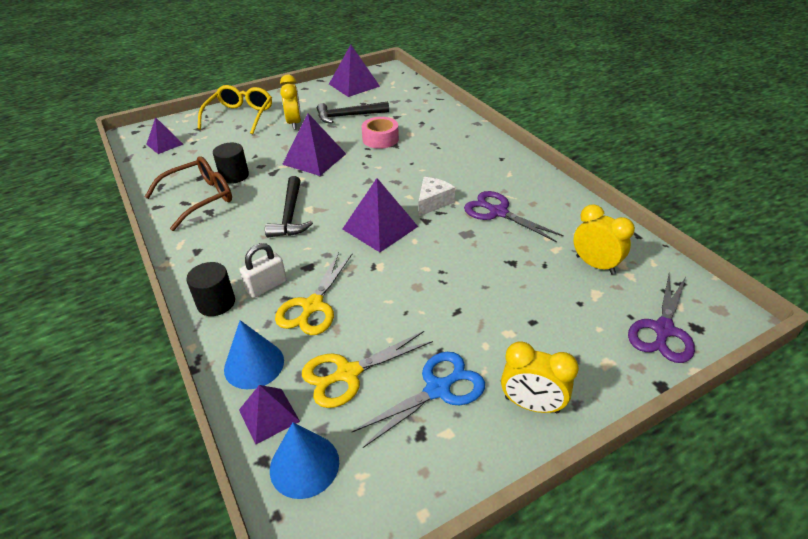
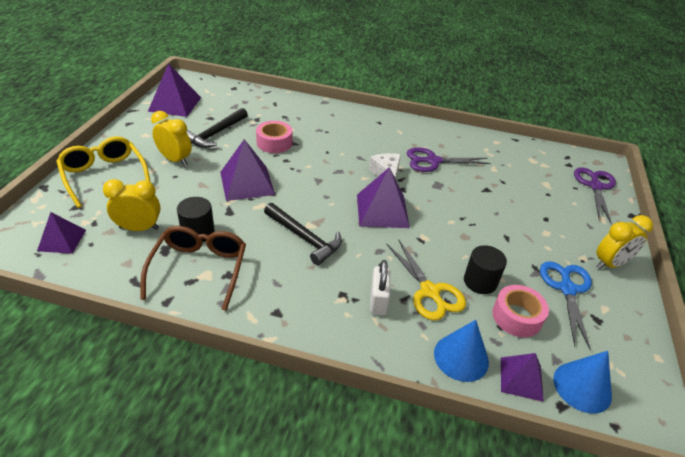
camera: 50 degrees left, 0 degrees up
black cylinder [186,262,235,316] -> black cylinder moved to [464,245,507,294]
yellow scissors [302,331,433,408] -> pink tape [492,285,549,337]
yellow clock [573,204,635,275] -> yellow clock moved to [103,179,161,231]
purple scissors [628,274,695,363] -> purple scissors turned 150 degrees counterclockwise [574,167,616,224]

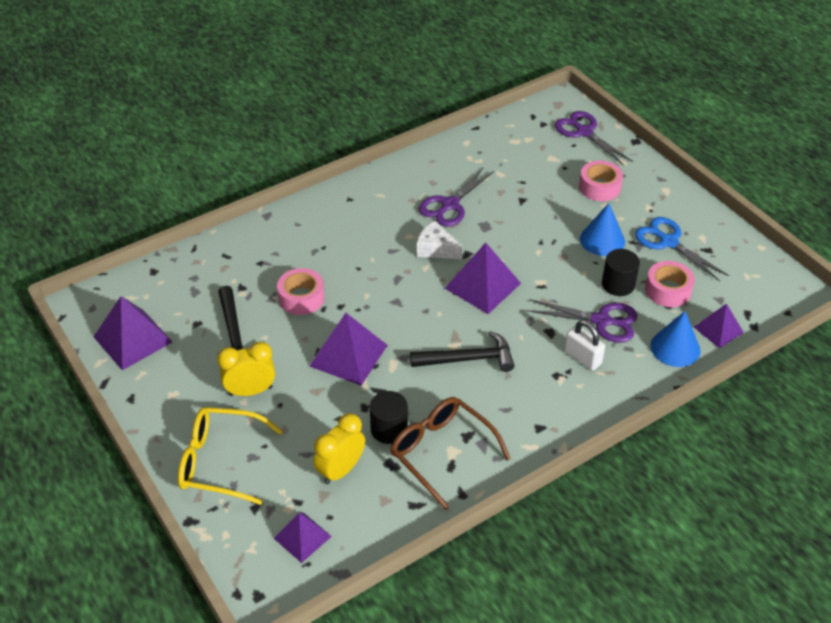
camera: 45 degrees left, 5 degrees up
yellow scissors [386,239,466,320] -> purple scissors [527,299,638,343]
blue cone [553,351,612,414] -> blue cone moved to [580,203,625,256]
yellow clock [596,215,653,269] -> none
none -> pink tape [579,161,623,201]

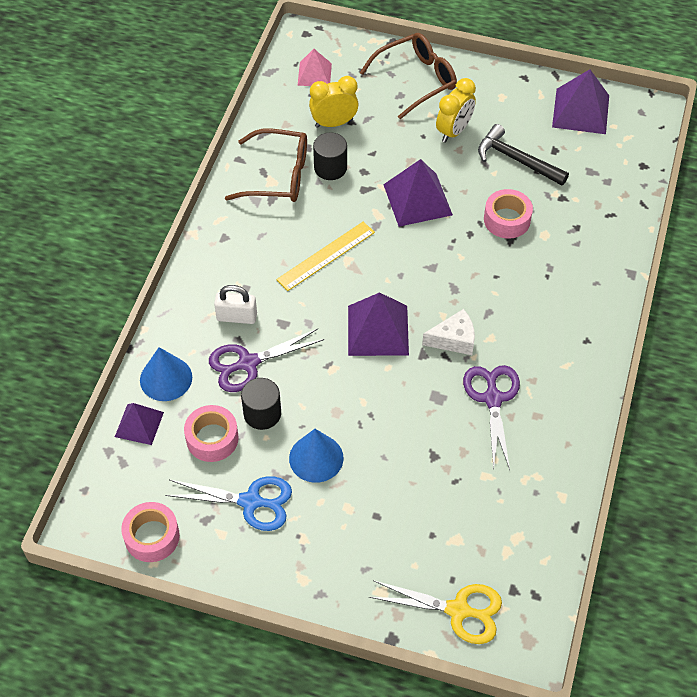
camera: 140 degrees right, 10 degrees up
yellow glasses [178,407,283,505] -> brown glasses [360,33,457,119]
purple pyramid [274,512,332,563] -> pink pyramid [297,49,332,86]
yellow clock [314,413,365,485] -> yellow clock turned 105 degrees counterclockwise [309,76,359,128]
black hammer [410,331,515,372] -> yellow ruler [276,222,375,291]
purple scissors [555,111,633,166] -> yellow scissors [369,580,502,644]
pink tape [579,161,623,201] -> pink tape moved to [121,502,180,562]

